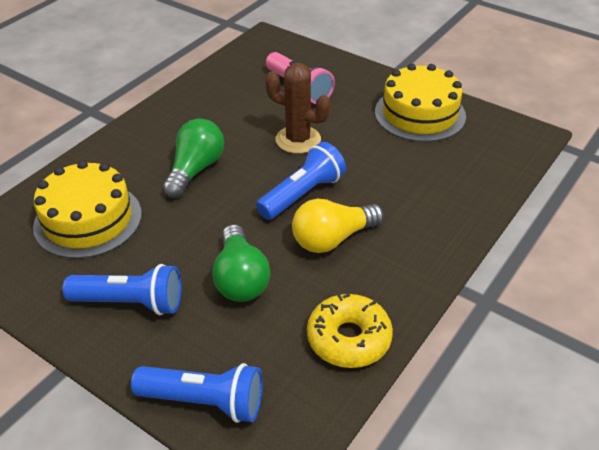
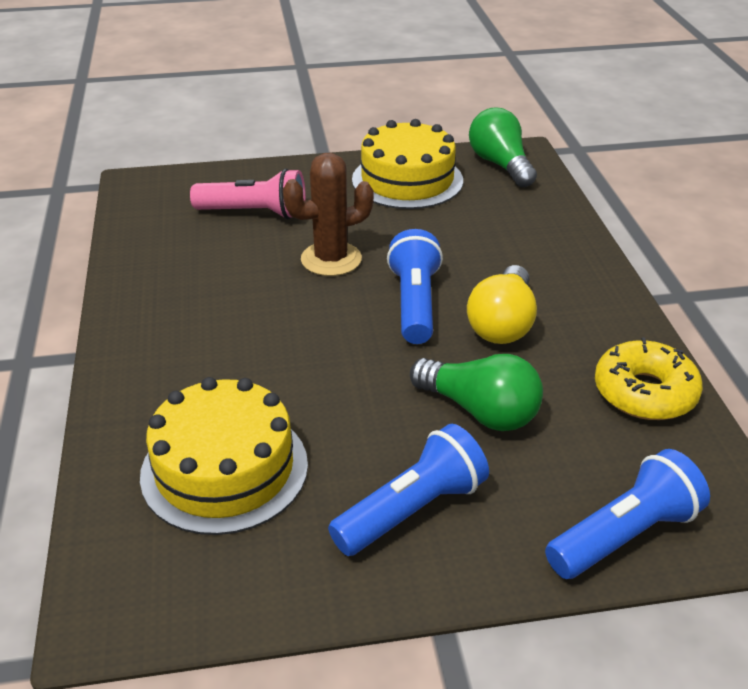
camera: 45 degrees left, 5 degrees down
green light bulb [163,119,224,198] -> green light bulb moved to [469,108,537,187]

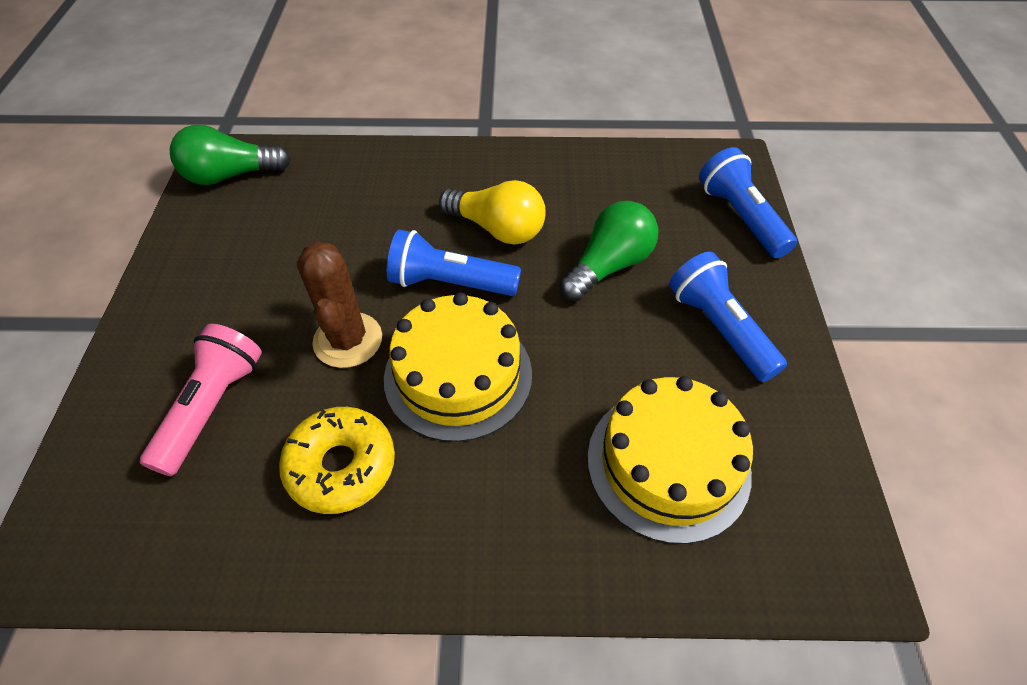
camera: 80 degrees left, 15 degrees up
yellow cake [352,119,463,209] -> yellow cake moved to [384,292,532,442]
yellow donut [595,337,703,420] -> yellow donut moved to [279,407,395,514]

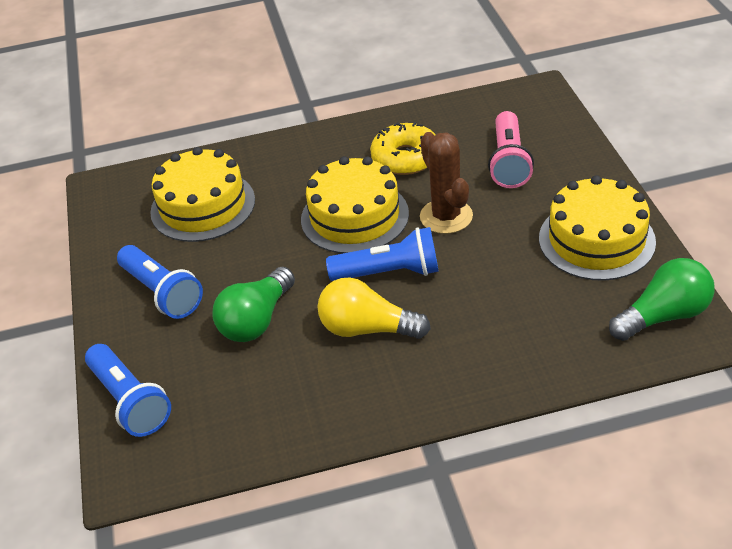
camera: 170 degrees right, 10 degrees down
none -> yellow cake [539,175,656,281]

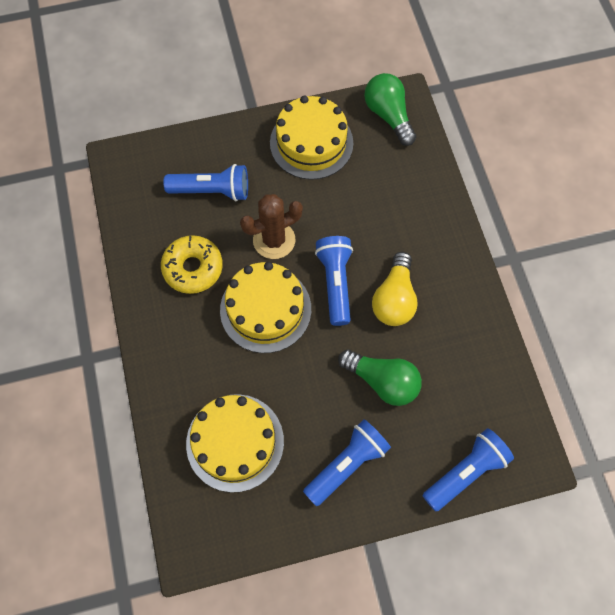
camera: 95 degrees left, 25 degrees up
pink flashlight [488,111,534,188] -> blue flashlight [163,164,248,201]

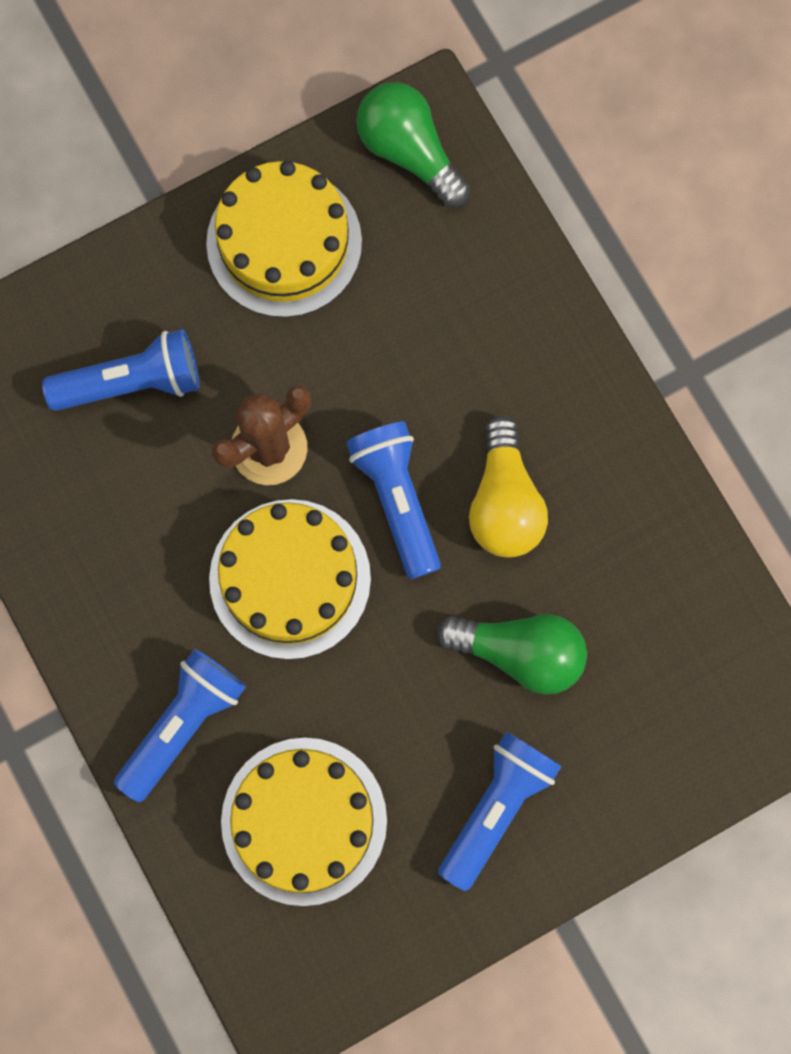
camera: 15 degrees left, 10 degrees up
yellow donut [161,235,223,294] -> none
blue flashlight [422,428,514,512] -> blue flashlight moved to [114,649,246,802]

